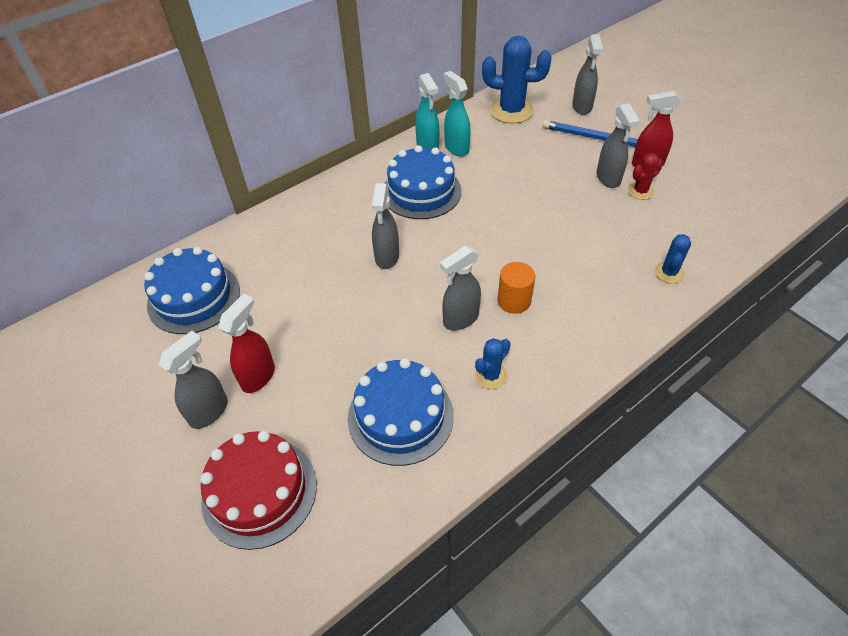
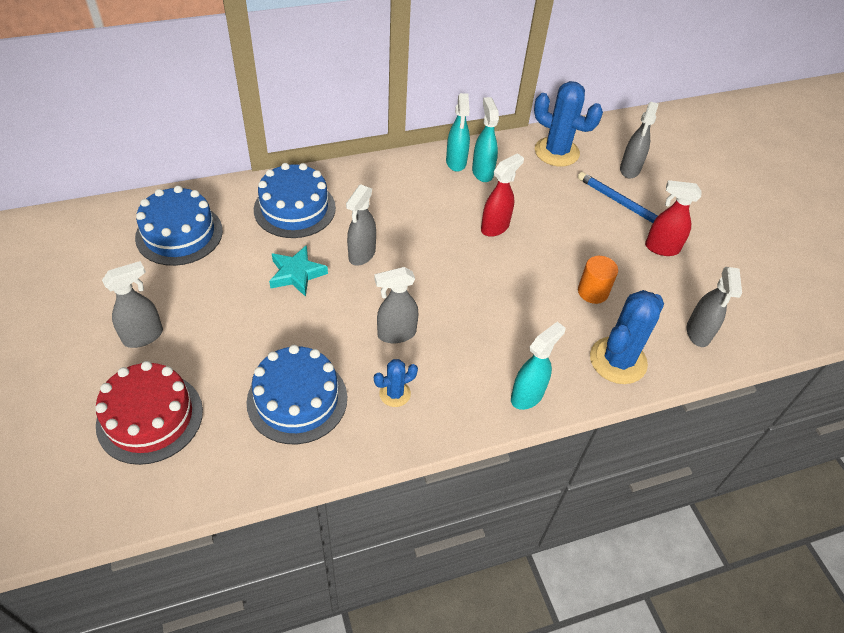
camera: 15 degrees right, 0 degrees up
red spray bottle [218,294,275,393] -> red spray bottle moved to [481,153,524,237]
blue cake [384,145,461,219] -> blue cake moved to [254,163,336,238]
orange cylinder [498,262,535,314] -> orange cylinder moved to [578,256,618,304]
grey spray bottle [597,103,640,188] -> grey spray bottle moved to [687,267,742,347]
red cactus [628,153,663,200] -> none
blue cactus [655,234,691,283] -> blue cactus [590,290,664,384], size x1.93
none -> turquoise star [269,245,328,297]
none -> turquoise spray bottle [511,322,565,410]

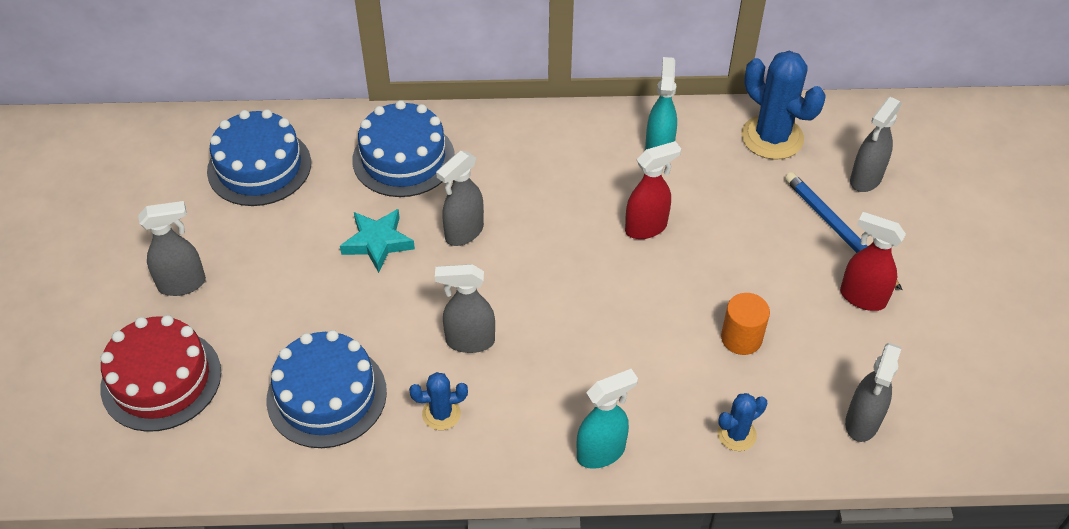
camera: 20 degrees right, 0 degrees up
turquoise spray bottle [446,93,470,172] -> none
blue cactus [590,290,664,384] -> blue cactus [718,393,767,451], size x0.52

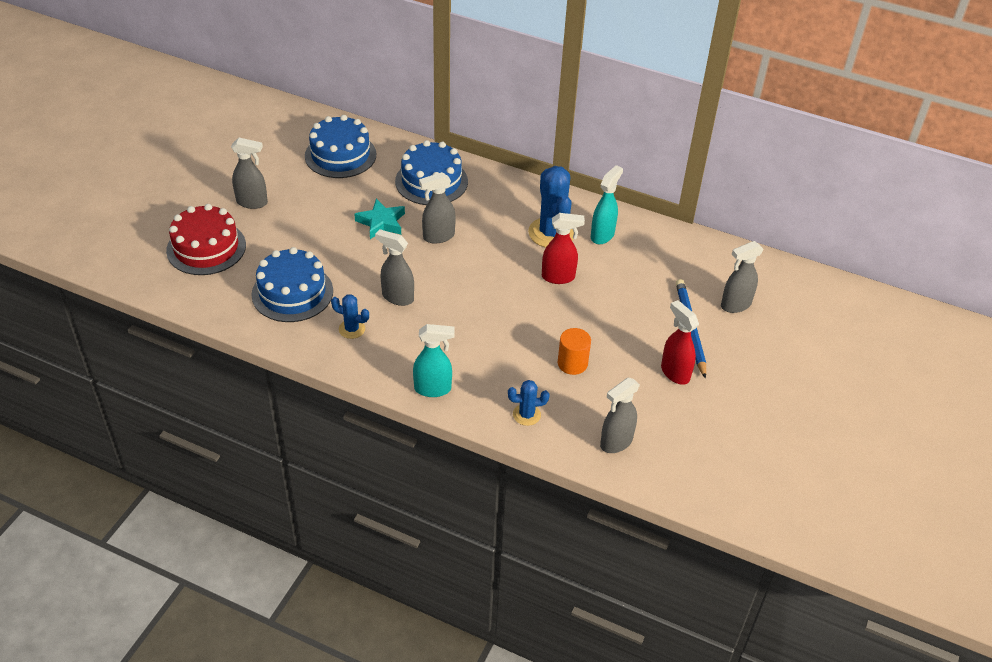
camera: 25 degrees right, 5 degrees down
blue cactus [741,51,826,160] -> blue cactus moved to [528,166,574,248]

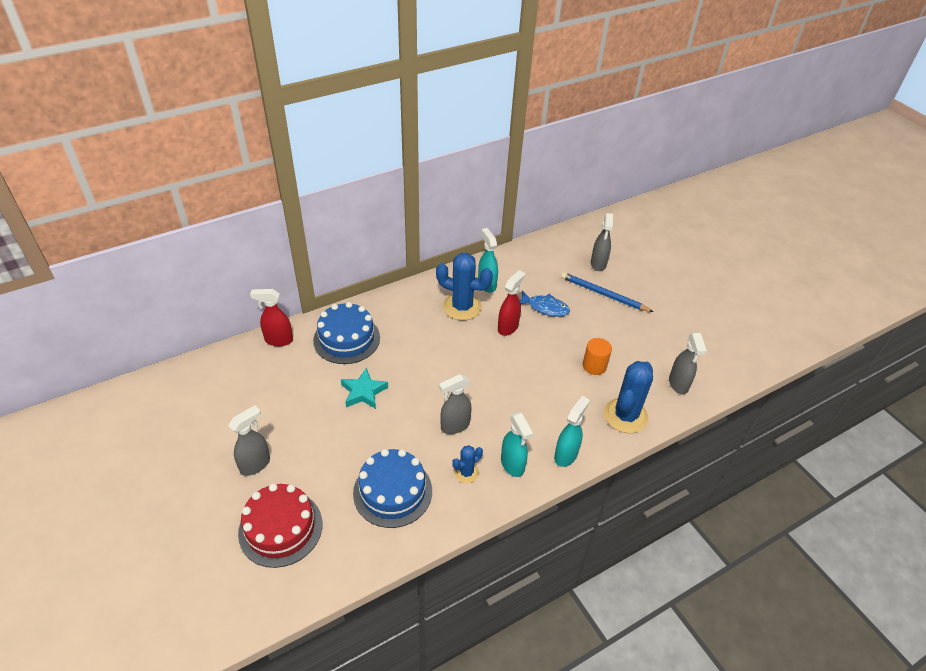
camera: 55 degrees left, 0 degrees up
blue cake [305,115,376,178] -> none
grey spray bottle [419,172,456,243] -> none
blue cactus [508,380,549,426] -> blue cactus [604,361,653,433], size x1.93
red spray bottle [661,300,699,385] -> red spray bottle moved to [250,289,293,346]
none -> turquoise spray bottle [501,412,533,477]
none -> blue fish [520,290,570,317]

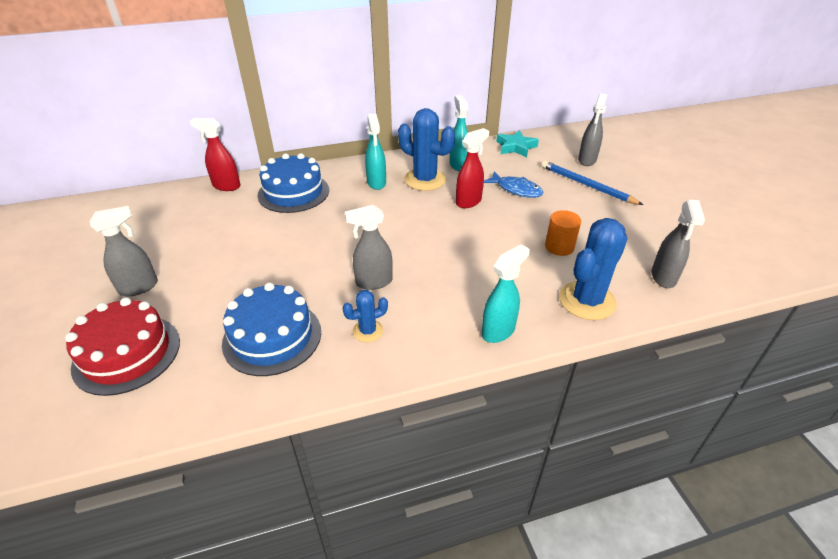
camera: 15 degrees right, 5 degrees down
turquoise star [341,368,388,409] -> turquoise star moved to [496,130,539,157]
turquoise spray bottle [501,412,533,477] -> turquoise spray bottle moved to [365,114,386,190]

